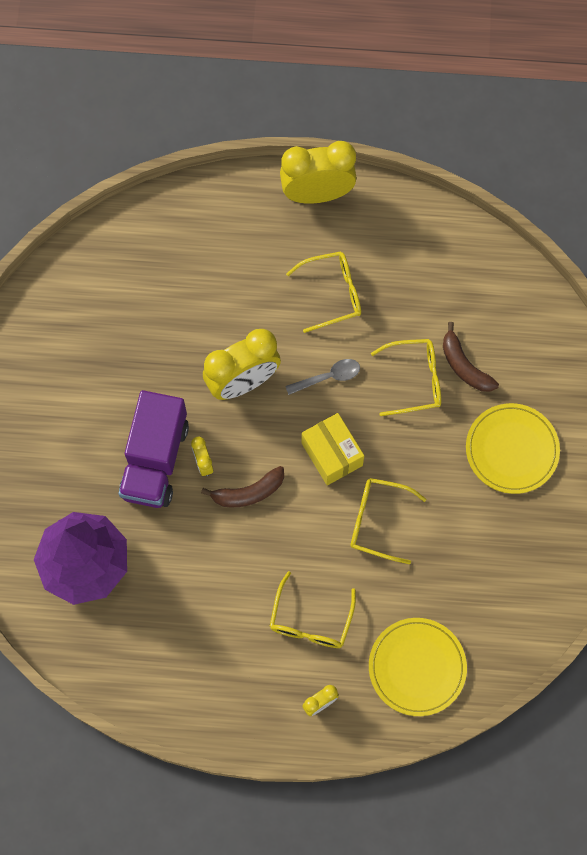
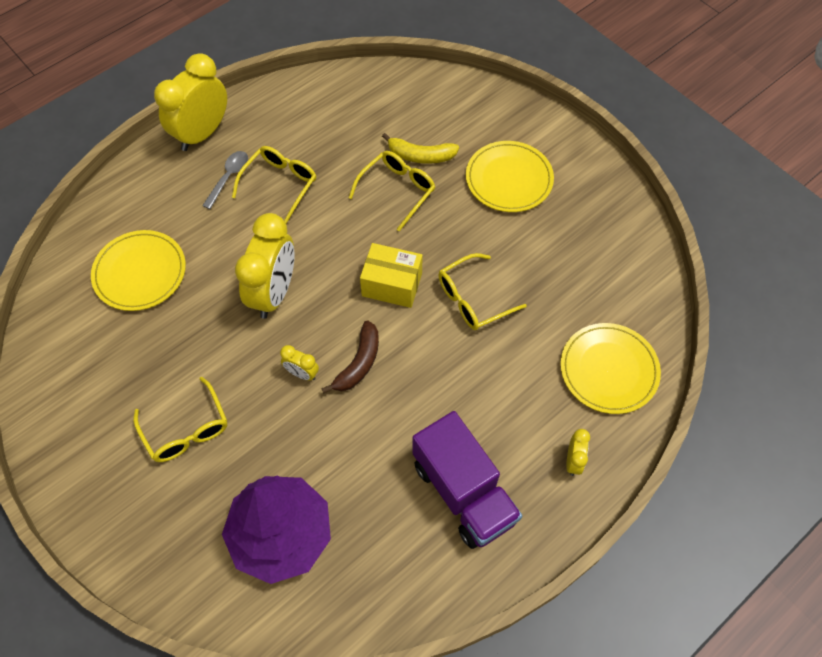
camera: 45 degrees left, 10 degrees down
purple truck [119,390,189,508] -> purple truck moved to [413,411,522,549]
yellow glasses [270,571,356,648] -> yellow glasses moved to [133,376,227,462]
grey spoon [285,359,360,395] -> grey spoon moved to [202,151,248,209]
brown banana [443,322,499,392] -> yellow banana [382,133,459,164]
none -> yellow plate [91,230,186,311]

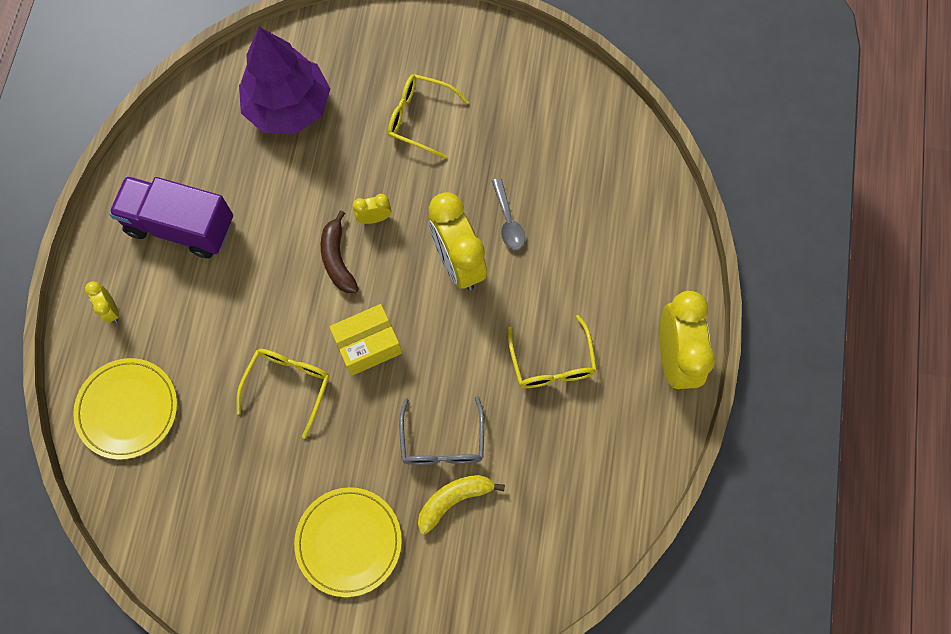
camera: 140 degrees right, 10 degrees up
yellow plate [91,230,186,311] -> none
grey spoon [202,151,248,209] -> grey spoon moved to [492,178,525,250]
yellow glasses [349,151,435,231] -> grey glasses [399,396,484,465]

